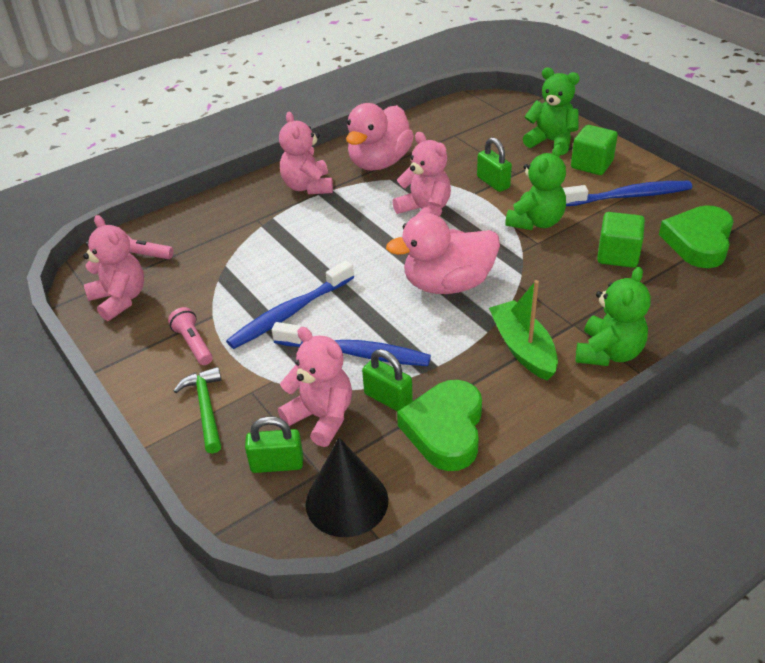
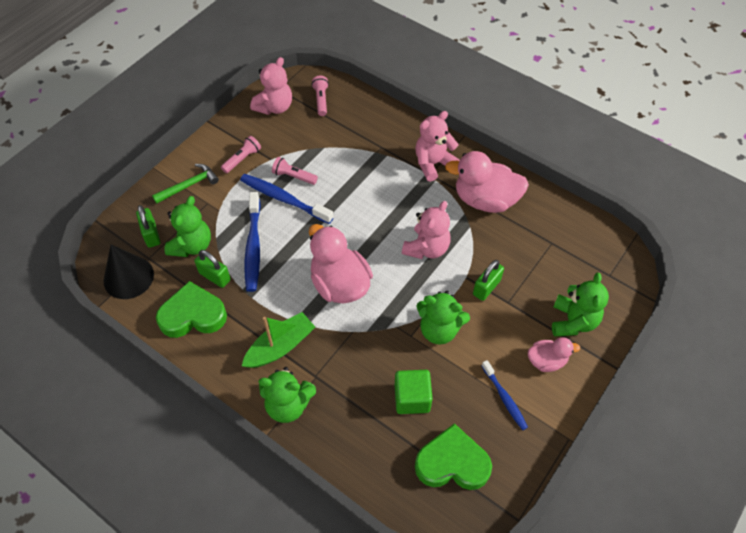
camera: 70 degrees right, 15 degrees up
pink teddy bear [278,327,352,447] -> green teddy bear [164,196,211,257]
green padlock [362,349,413,411] -> green padlock turned 75 degrees counterclockwise [194,250,231,288]
blue toothbrush [563,181,692,206] -> blue toothbrush [482,360,528,430], size x0.61
green cube [571,125,618,175] -> pink duck [528,337,580,372]
none -> pink flashlight [272,157,318,185]

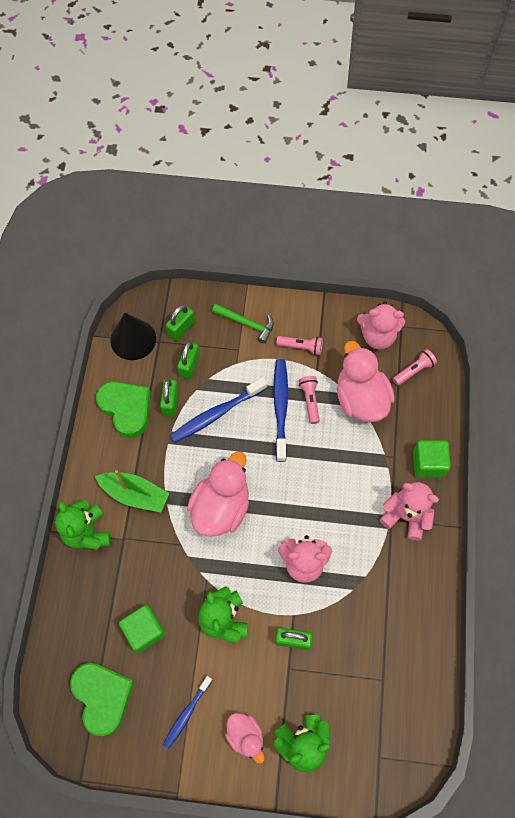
camera: 60 degrees right, 10 degrees up
green teddy bear [164,196,211,257] -> green padlock [177,341,200,380]
pink duck [445,151,529,213] -> pink duck moved to [337,341,395,422]
none -> green cube [413,440,451,478]

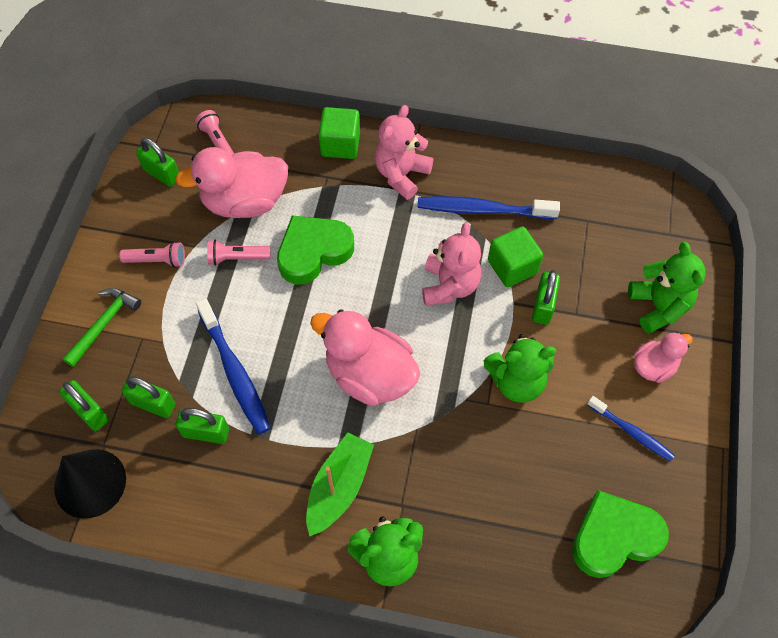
camera: 85 degrees left, 5 degrees down
green heart [96,382,151,438] -> green heart moved to [277,215,354,285]
green cube [119,605,166,653] -> green cube moved to [488,226,543,287]
blue toothbrush [273,359,288,462] -> blue toothbrush moved to [417,196,560,219]
pink flashlight [276,336,323,355] -> pink flashlight turned 75 degrees clockwise [119,242,185,268]
pink teddy bear [357,301,405,349] -> green padlock [136,138,179,187]

